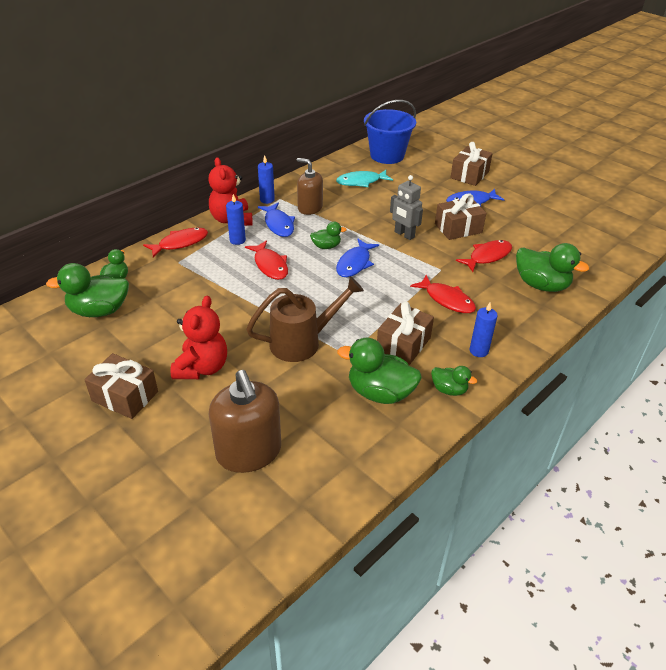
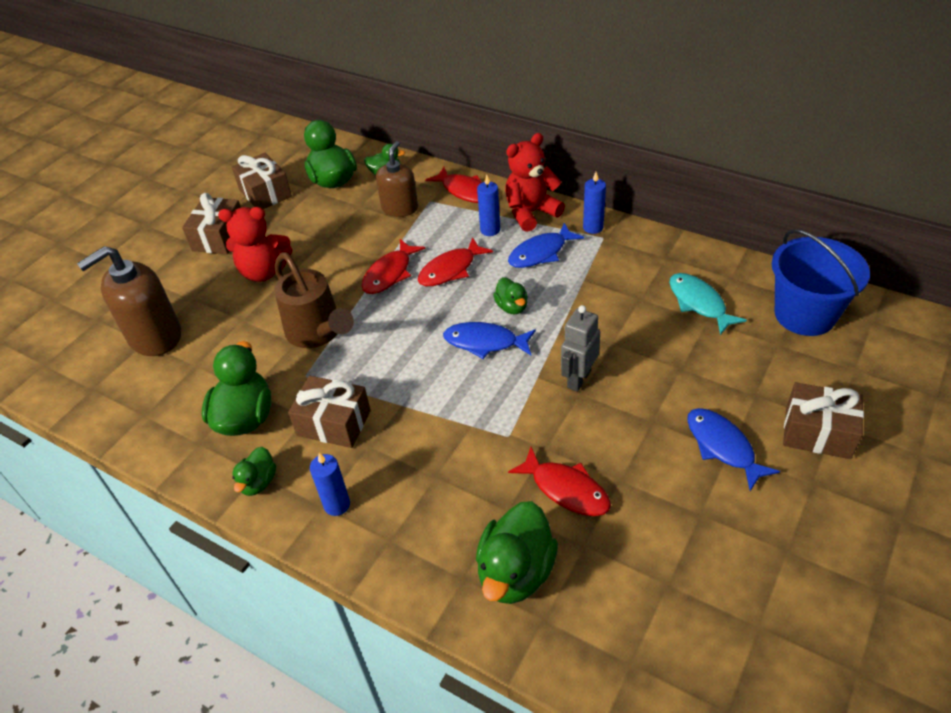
camera: 80 degrees right, 5 degrees up
brown soap dispenser [297,158,323,215] -> brown soap dispenser moved to [376,141,418,217]
red fish [410,275,476,313] -> red fish moved to [362,239,425,294]
brown gift [435,193,486,240] -> brown gift moved to [232,153,292,209]

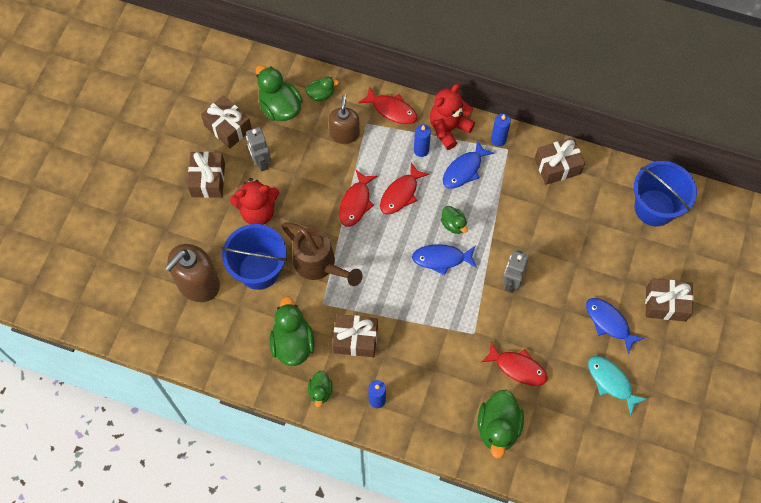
camera: 15 degrees left, 20 degrees up
turquoise fish [669,273,747,335] -> turquoise fish moved to [588,356,647,415]
none -> blue bucket [221,224,287,290]
none -> grey robot [246,127,271,172]
none -> brown gift [535,137,585,185]

